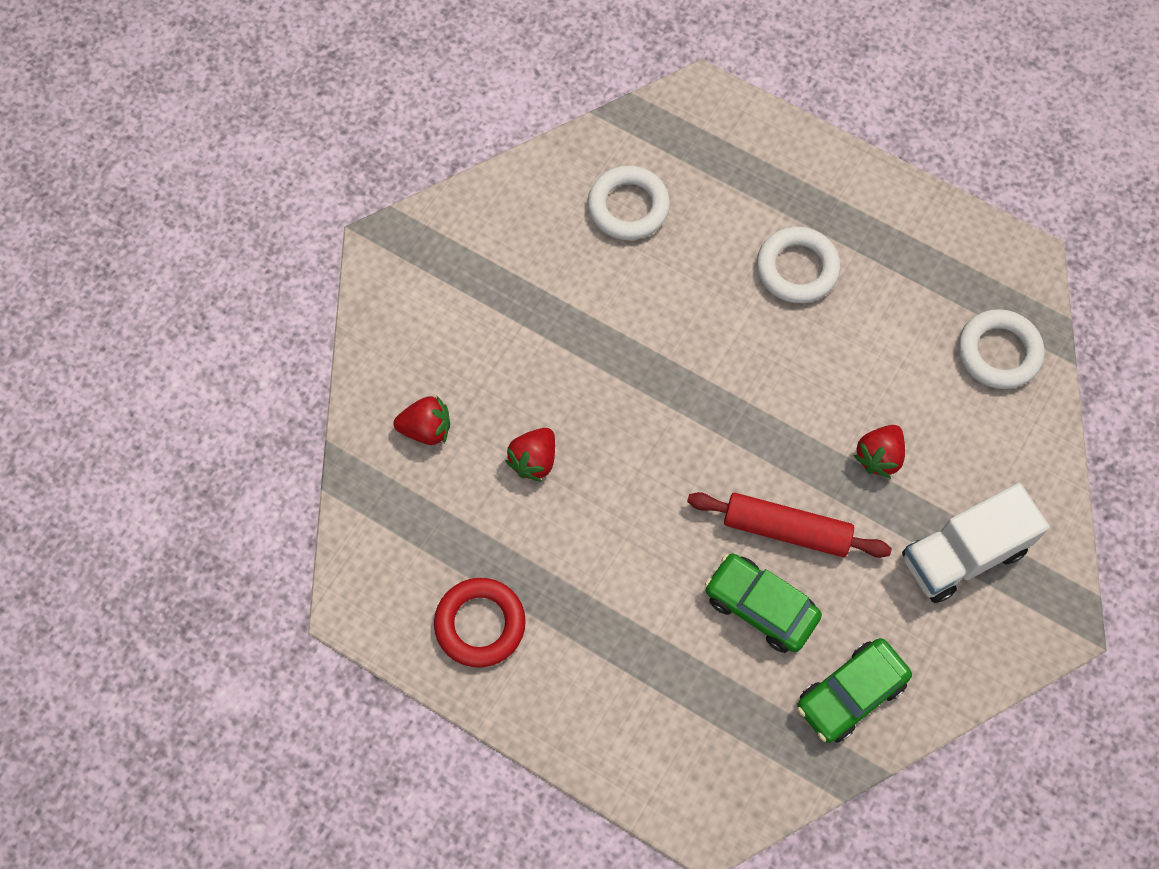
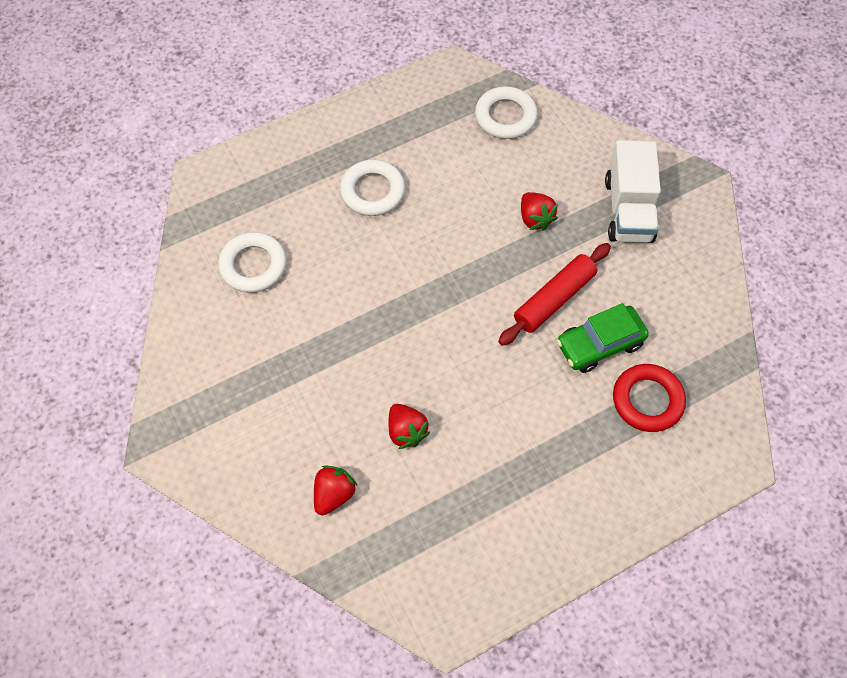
camera: 60 degrees left, 5 degrees down
red ring [434,578,526,668] -> red ring moved to [613,364,686,432]
green car [797,638,912,743] -> none

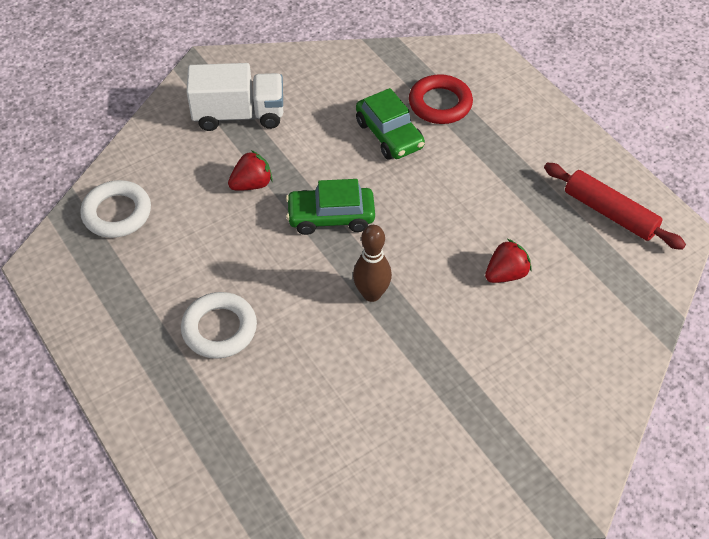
camera: 95 degrees left, 10 degrees down
white ring [218,232,286,293] -> none
red strawberry [314,466,358,515] -> none
red rolling pin [498,243,611,346] -> red rolling pin moved to [544,163,686,250]
none -> green car [286,179,375,235]
none -> brown bowling pin [353,225,392,302]

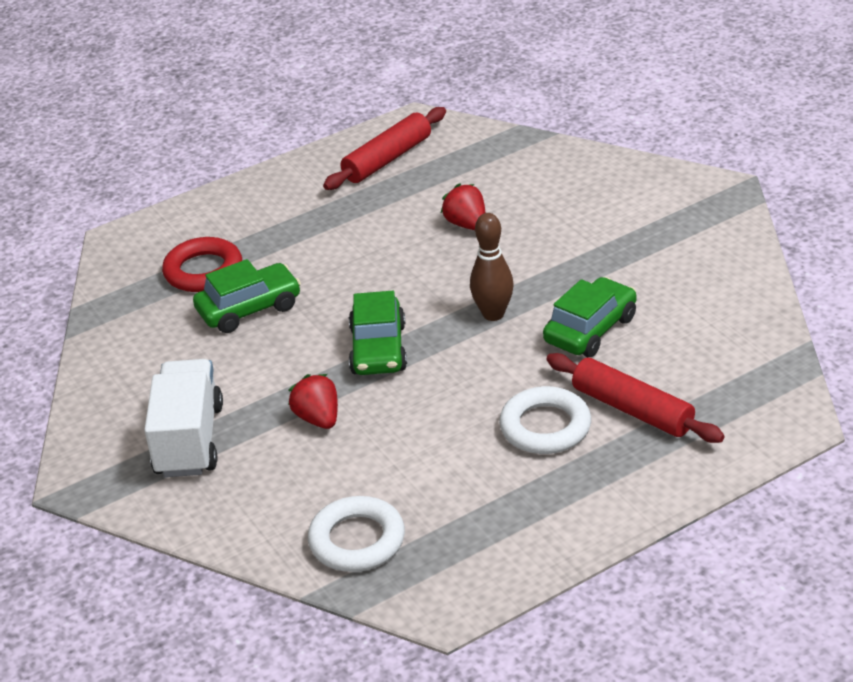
camera: 85 degrees left, 15 degrees down
none -> green car [543,277,636,357]
none -> red rolling pin [547,353,725,443]

